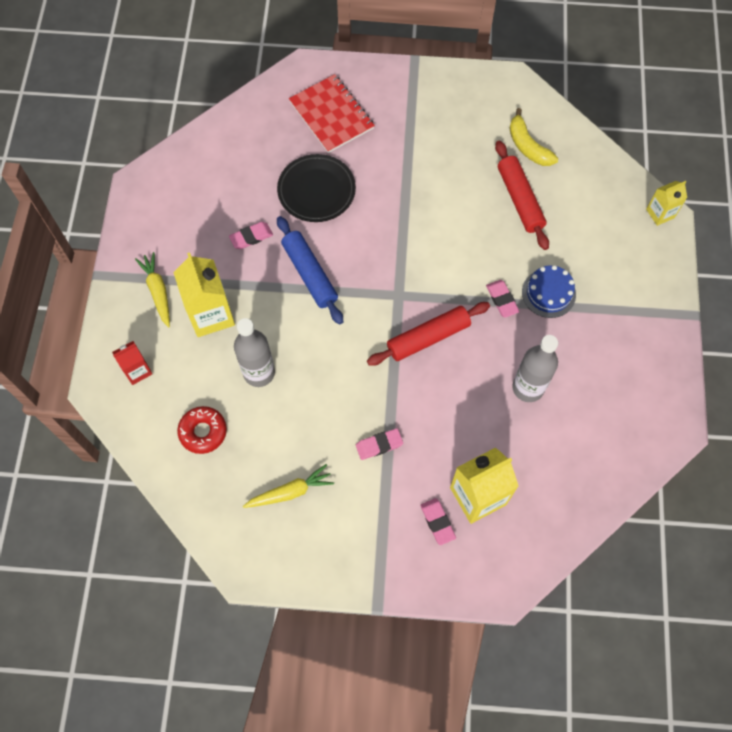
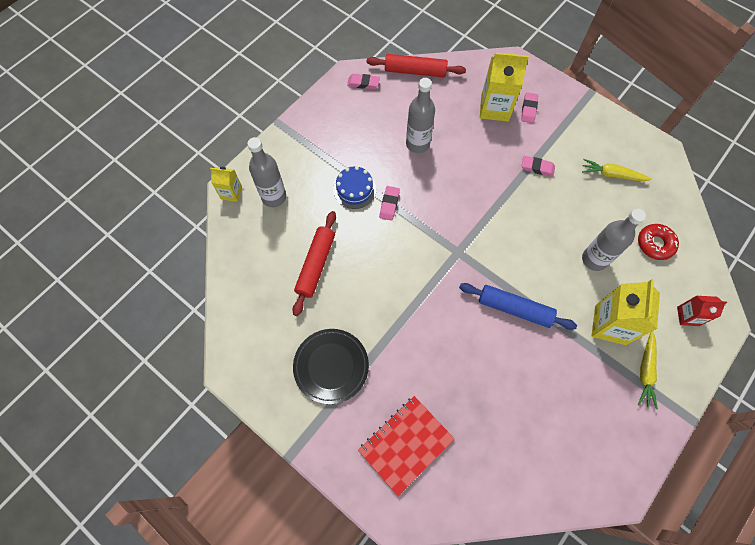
camera: 145 degrees left, 0 degrees up
pink eraser [229,222,273,249] -> pink eraser moved to [347,74,380,89]
black plate [277,154,356,222] -> black plate moved to [293,329,369,404]
blue rolling pin [277,216,343,325] -> blue rolling pin turned 75 degrees counterclockwise [459,283,577,330]
red notebook [289,74,375,153] -> red notebook turned 45 degrees clockwise [358,396,455,496]
red rolling pin [367,302,490,366] -> red rolling pin moved to [367,54,466,77]
yellow banana [509,108,558,166] -> none
none -> grey bottle [247,137,286,207]

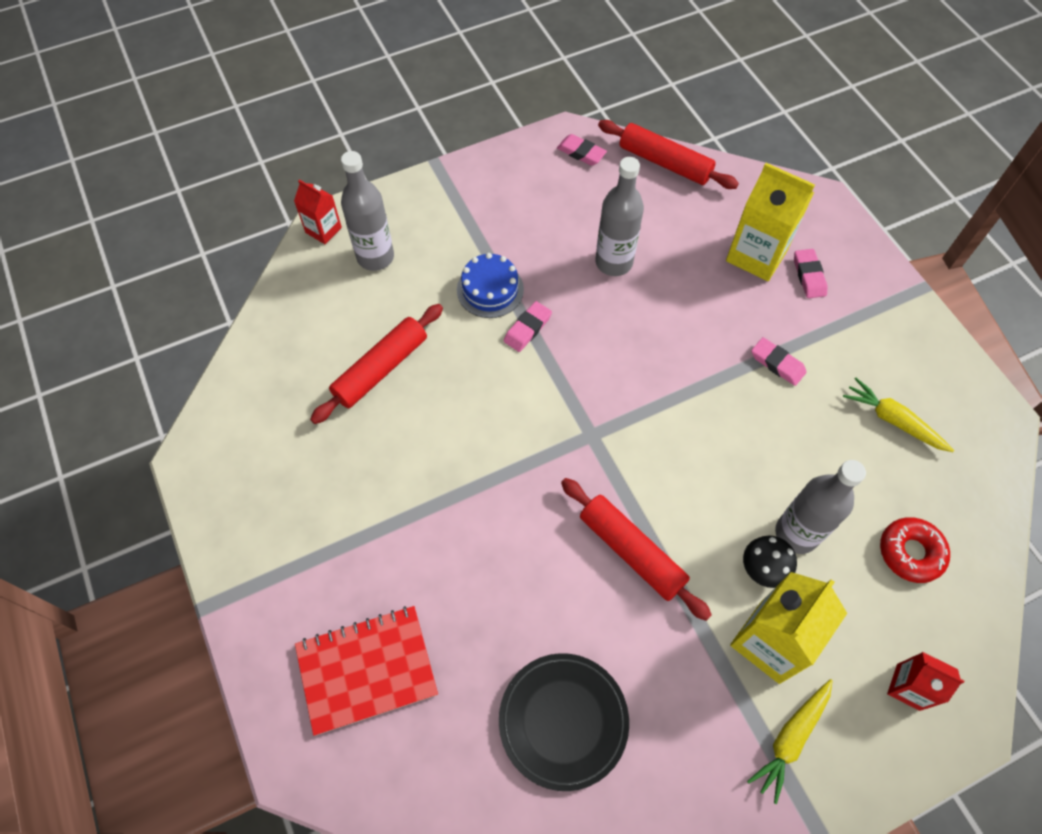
camera: 25 degrees right, 5 degrees down
yellow carton [210,167,242,202] -> red carton [294,179,342,244]
black plate [293,329,369,404] -> black plate moved to [499,653,629,791]
blue rolling pin [459,283,577,330] -> red rolling pin [561,478,712,621]
pink eraser [521,92,538,123] -> pink eraser turned 45 degrees counterclockwise [794,249,828,298]
none -> black mushroom [743,536,797,588]

